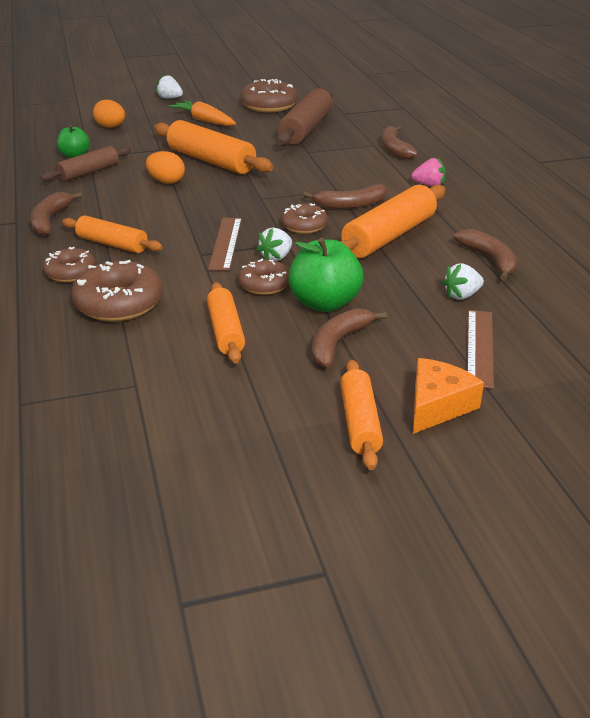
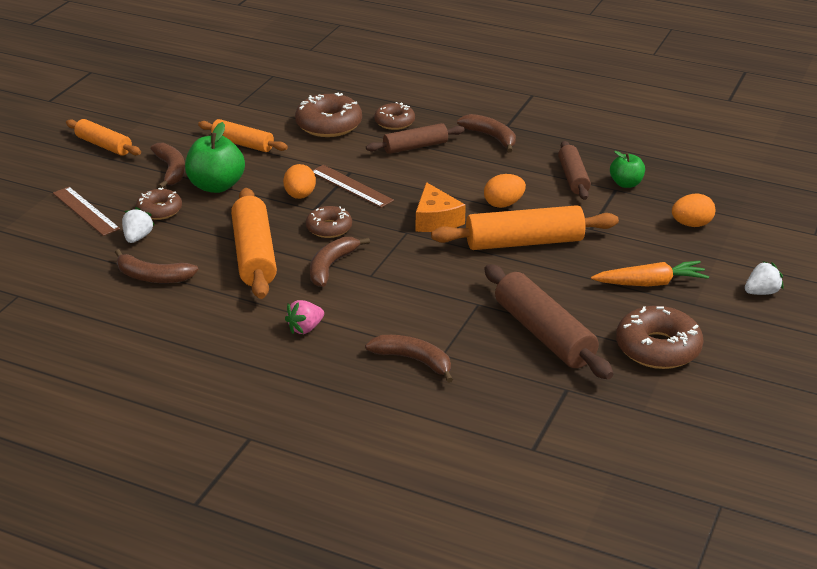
camera: 130 degrees right, 0 degrees up
orange rolling pin [62,216,163,253] -> brown rolling pin [366,123,465,154]
brown donut [238,259,289,295] -> brown donut moved to [136,188,182,220]
white strawberry [256,228,292,261] -> orange egg [283,164,316,199]
orange cheese [413,358,484,434] -> orange cheese moved to [416,182,466,232]

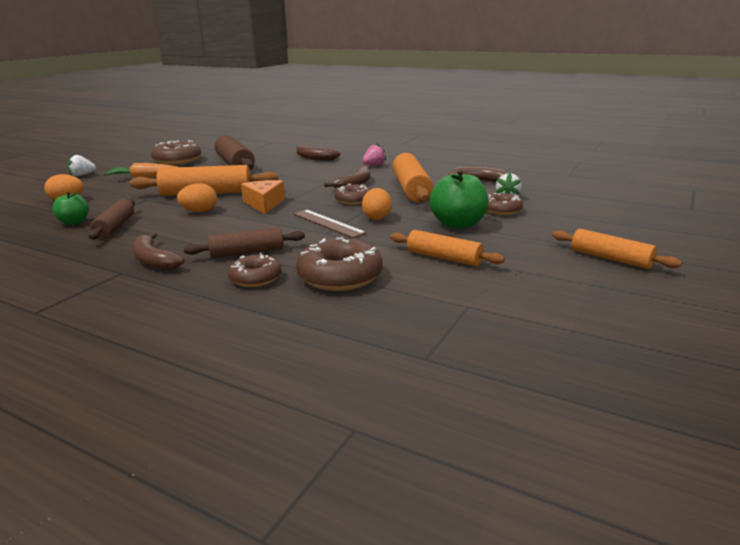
camera: 175 degrees left, 10 degrees down
brown ruler [53,187,120,236] -> none
brown banana [151,143,185,188] -> none

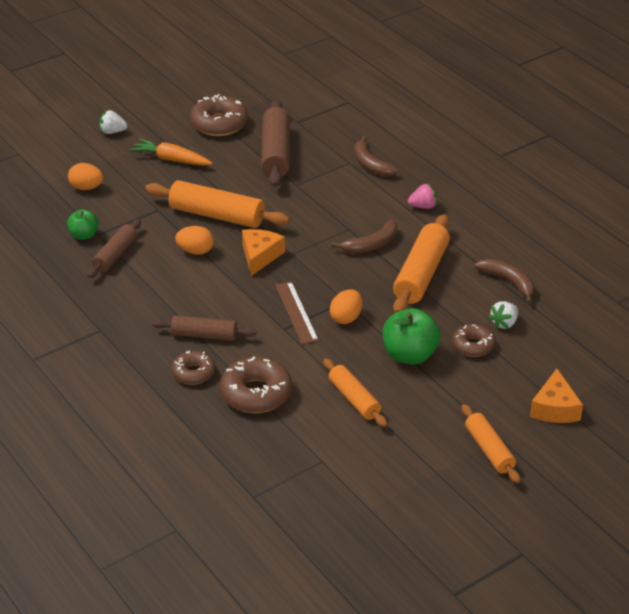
camera: 25 degrees right, 15 degrees up
brown banana [133,232,184,270] -> none
brown donut [334,184,371,205] -> none
none -> orange cheese [530,369,583,423]

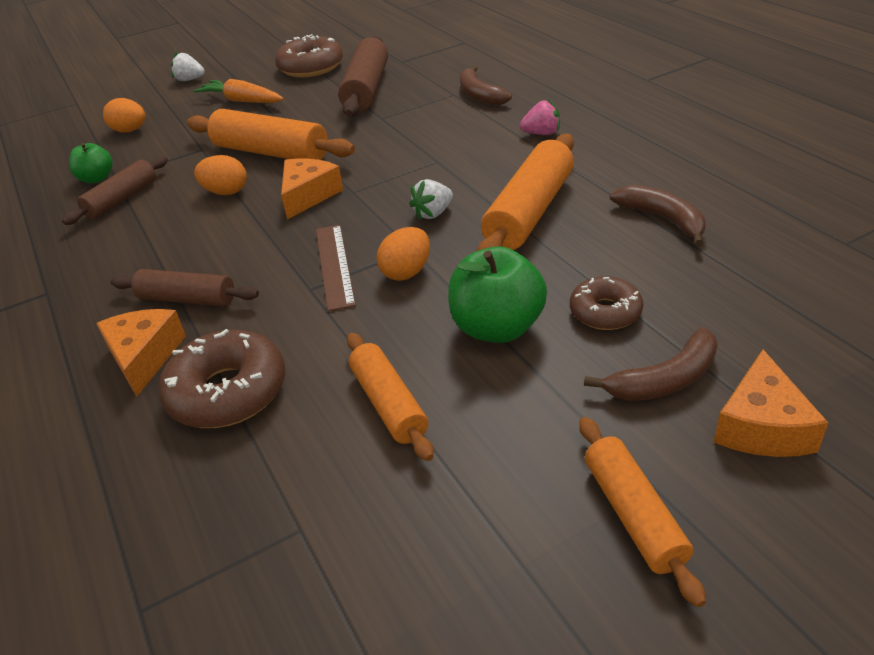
camera: 10 degrees right, 0 degrees up
brown donut [171,350,215,385] -> orange cheese [96,309,186,397]
brown banana [331,220,397,254] -> brown banana moved to [584,327,718,401]
white strawberry [488,301,518,329] -> white strawberry moved to [409,179,453,220]

